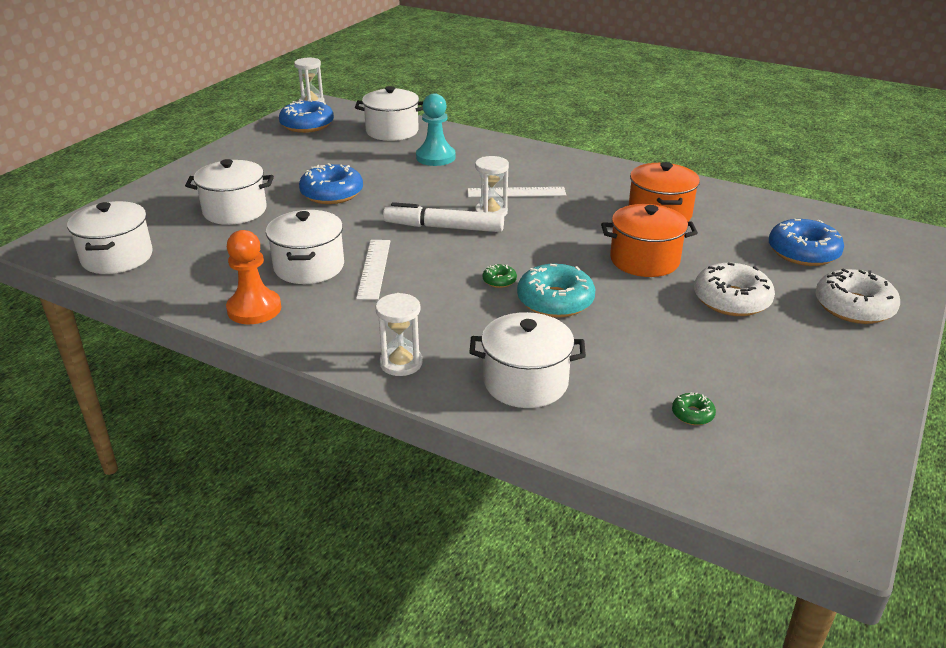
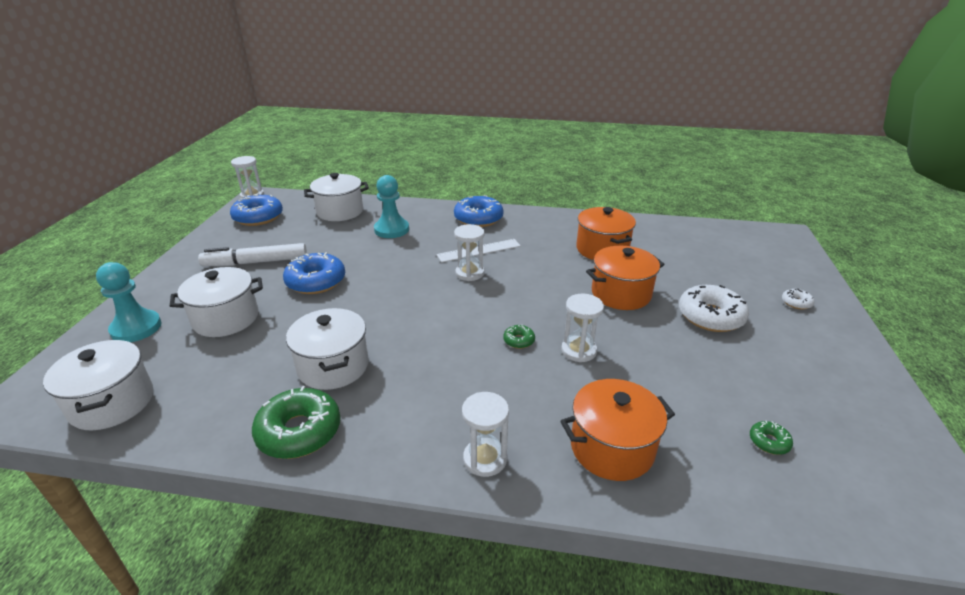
camera: 20 degrees left, 0 degrees up
orange pawn [226,230,281,324] -> green donut [252,386,340,459]
white ruler [356,240,390,300] -> none
white marker [383,202,504,232] -> white marker moved to [198,243,307,266]
white pot [469,312,586,408] -> orange pot [560,379,675,481]
turquoise donut [517,264,595,318] -> white hourglass [561,294,604,362]
blue donut [769,219,844,266] -> blue donut moved to [454,195,504,227]
white donut [815,269,900,324] -> white donut [782,288,815,309], size x0.46
none -> turquoise pawn [96,262,161,342]

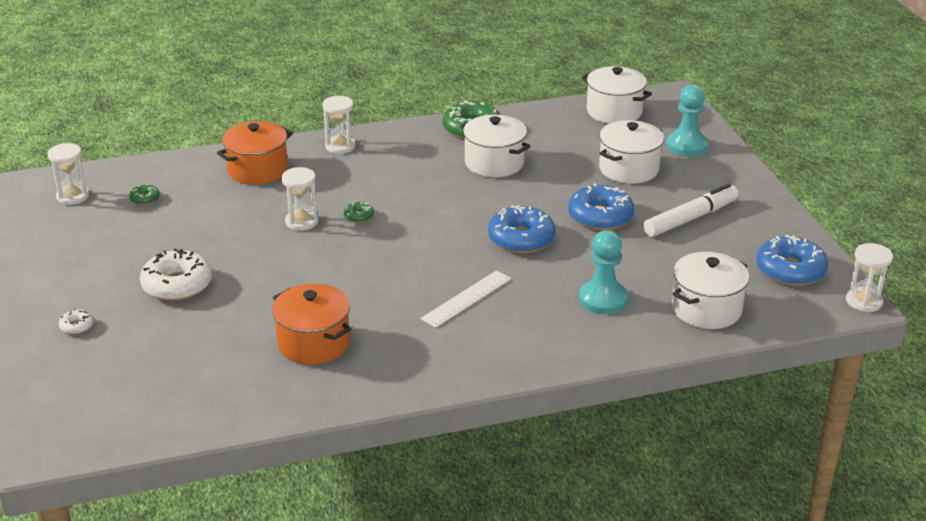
camera: 155 degrees right, 0 degrees up
blue donut [454,195,504,227] -> blue donut moved to [488,205,556,254]
white hourglass [454,224,484,281] -> white hourglass moved to [48,143,89,205]
orange pot [586,246,665,310] -> none

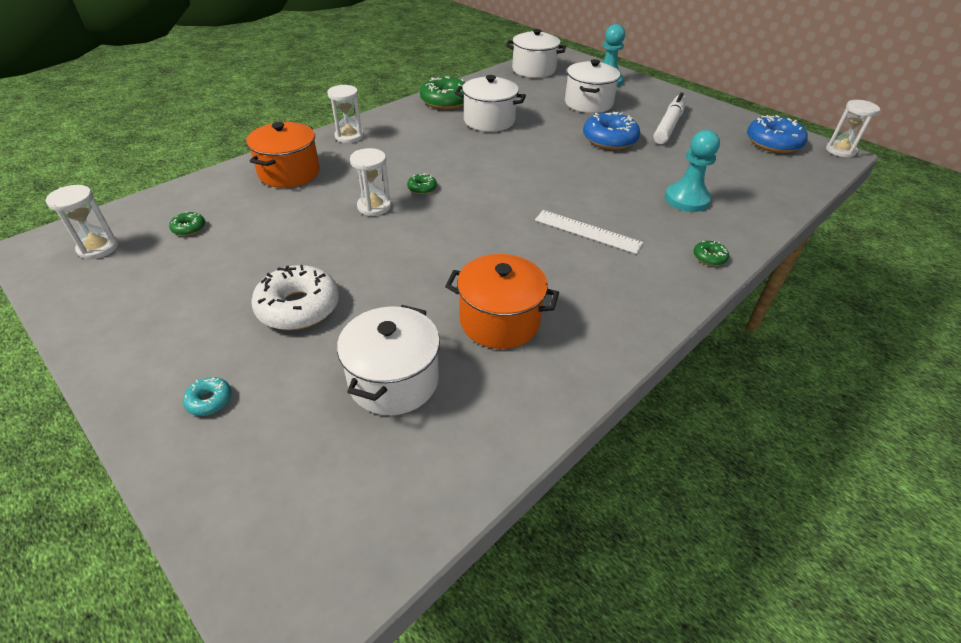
camera: 30 degrees left, 10 degrees up
white donut [59,309,94,334] -> turquoise donut [183,377,232,416]
white ruler [421,270,511,328] -> white ruler turned 75 degrees counterclockwise [535,210,643,254]
blue donut [488,205,556,254] -> none
white pot [672,252,749,329] -> white pot moved to [337,305,440,415]
none -> green donut [693,241,729,266]

